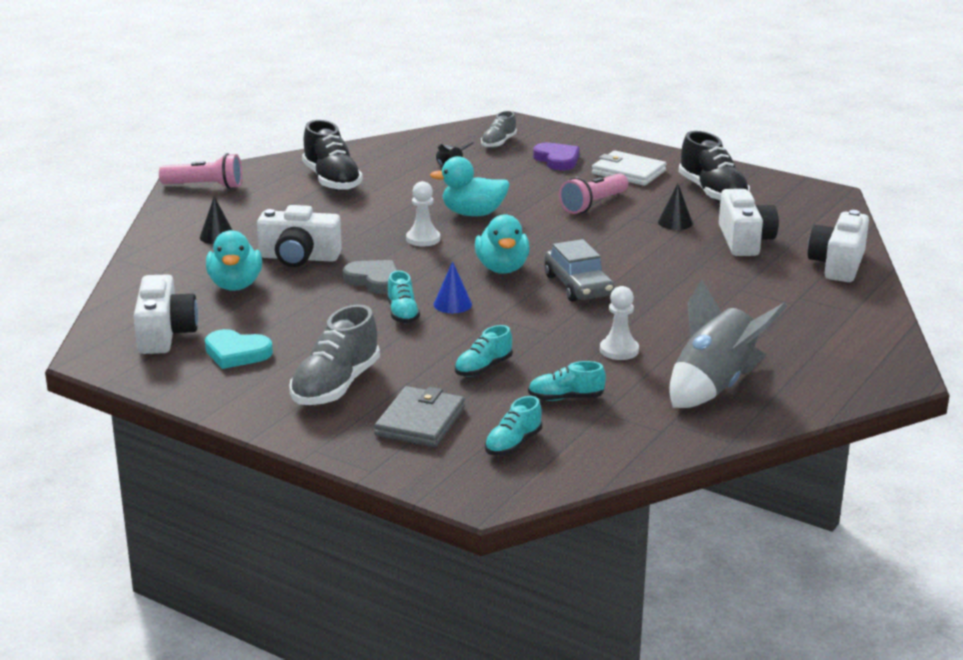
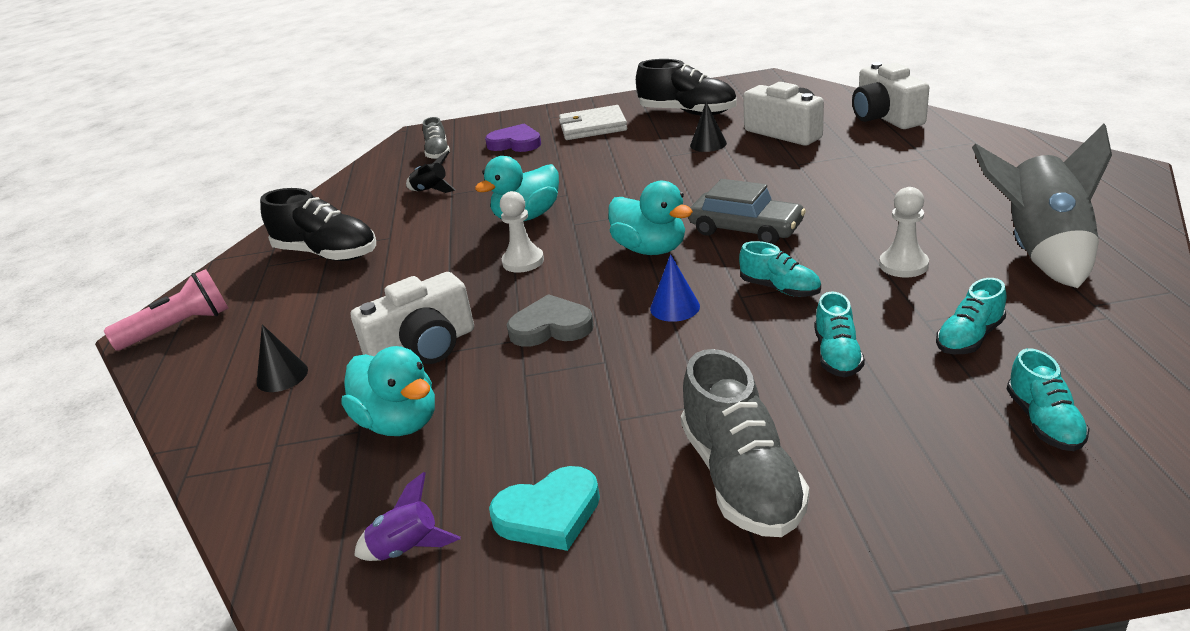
camera: 35 degrees left, 5 degrees up
white camera [134,274,198,354] -> purple rocket [354,472,461,561]
grey wallet [374,386,465,447] -> none
turquoise shoe [387,271,420,323] -> turquoise shoe moved to [739,241,821,297]
pink flashlight [559,173,628,214] -> none

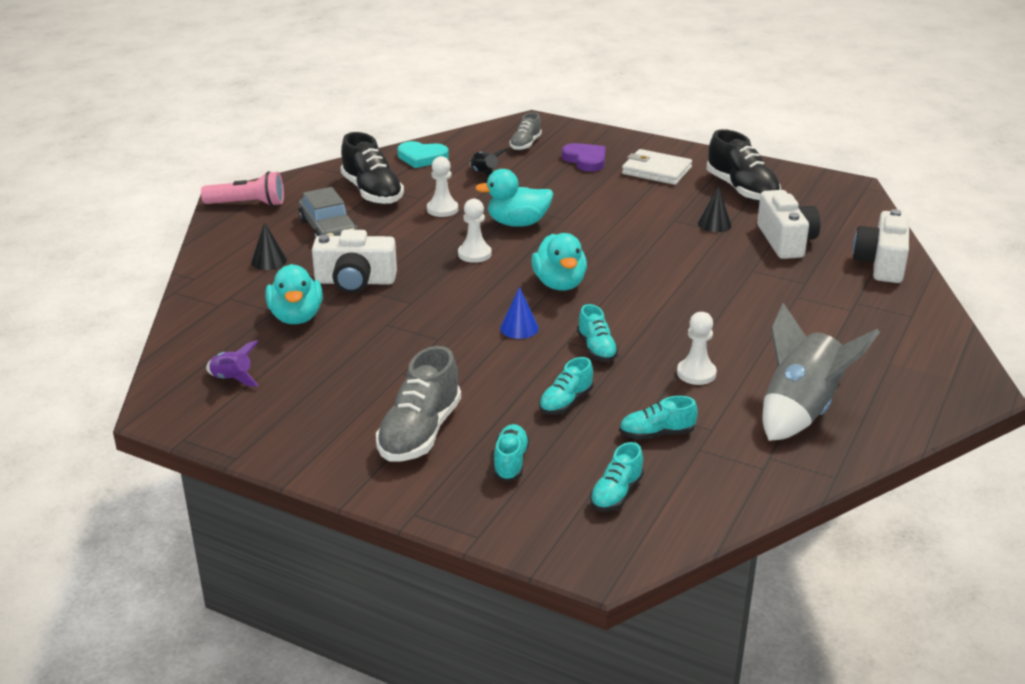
camera: 30 degrees right, 0 degrees up
turquoise heart [489,466,600,551] -> turquoise heart moved to [398,141,449,168]
grey heart [507,294,594,347] -> none
grey car [688,179,806,244] -> grey car moved to [298,187,357,238]
none -> white pawn [427,156,458,217]
none -> turquoise shoe [493,424,529,482]

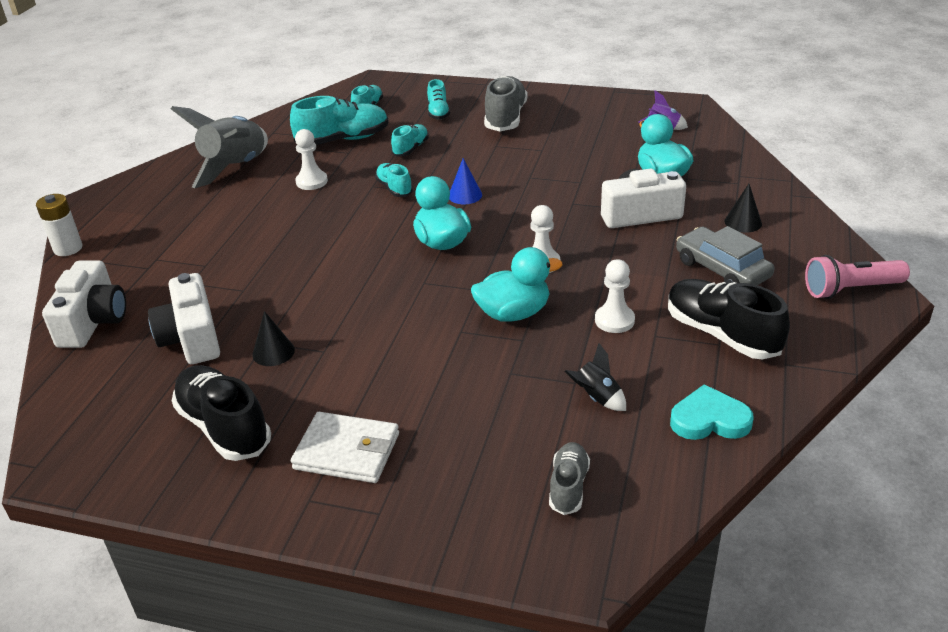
camera: 170 degrees right, 5 degrees up
purple heart [562,143,606,172] -> none
turquoise shoe [619,396,698,439] -> turquoise shoe [290,96,389,145], size x1.76
none -> white battery [36,194,82,256]

